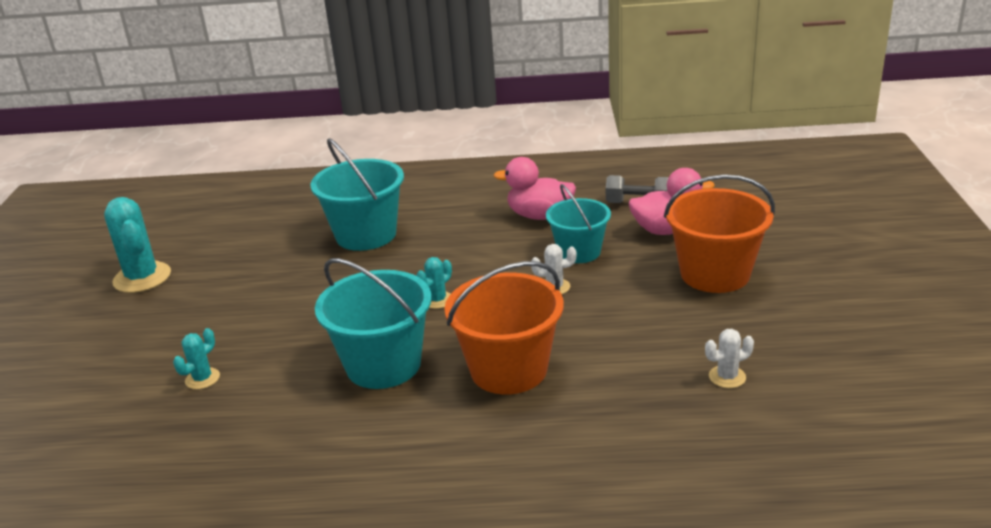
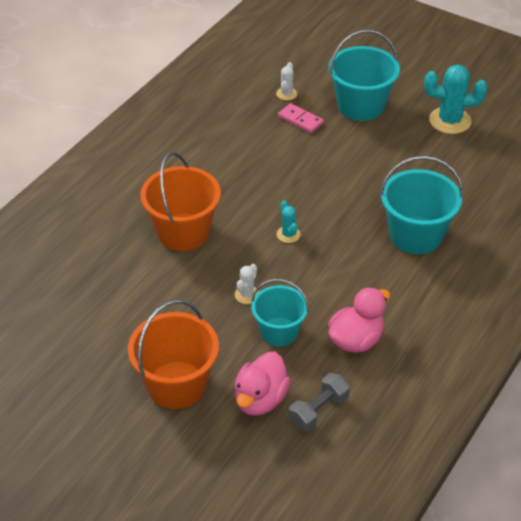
camera: 120 degrees right, 15 degrees up
turquoise cactus [173,328,220,389] -> pink domino [278,103,324,133]
turquoise bucket [315,258,432,389] -> turquoise bucket moved to [328,30,400,121]
white cactus [705,329,754,388] -> white cactus moved to [276,62,297,100]

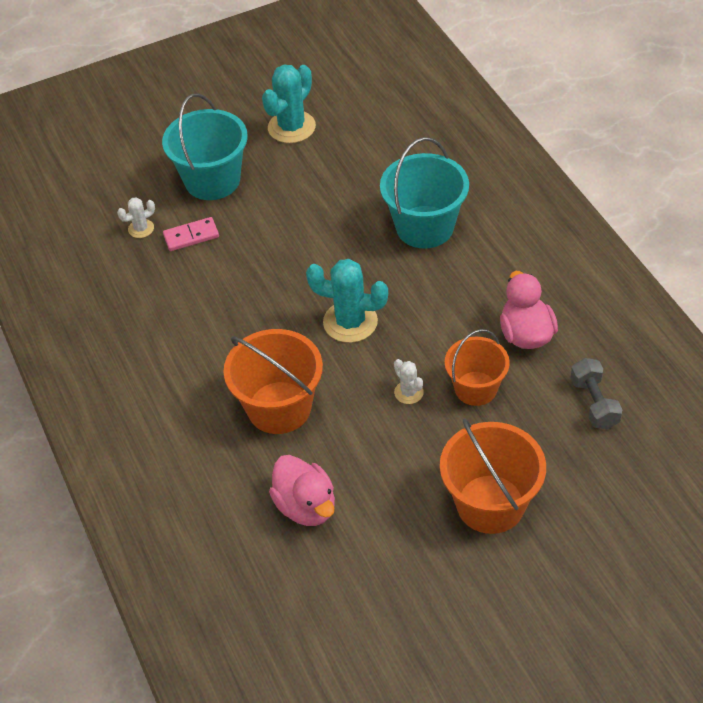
camera: 55 degrees left, 5 degrees up
pink duck [234,352,291,416] -> pink duck moved to [269,455,335,526]
turquoise bucket [251,279,309,346] -> orange bucket [445,329,510,406]
white cactus [276,62,297,100] -> white cactus turned 75 degrees counterclockwise [117,197,155,238]
turquoise cactus [277,200,300,243] -> turquoise cactus [306,259,388,343], size x1.95

